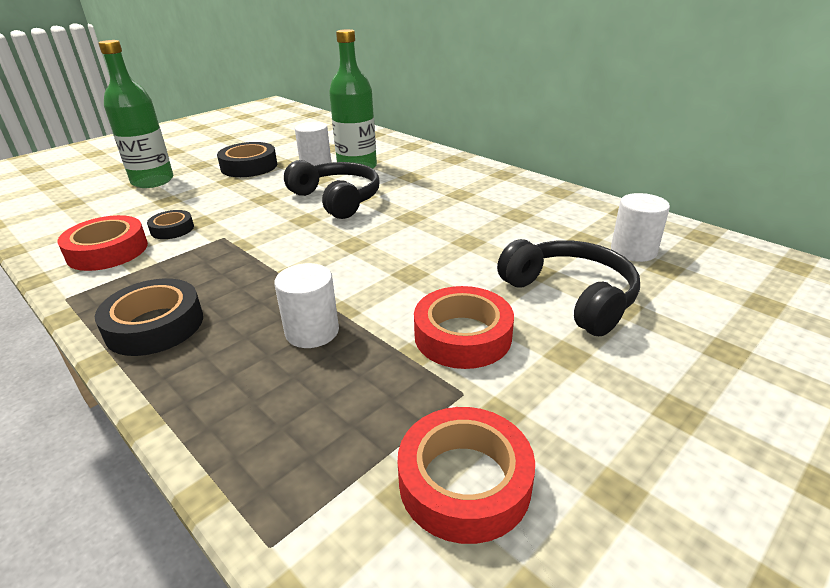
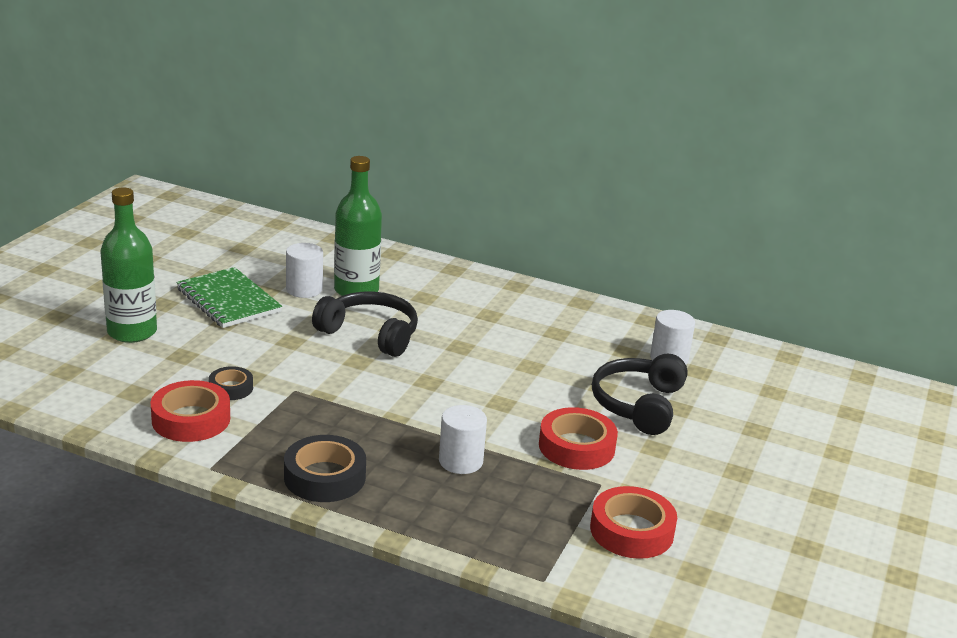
camera: 25 degrees left, 5 degrees down
black tape [217,142,278,177] -> green notebook [176,267,282,328]
black headphones [497,239,640,336] -> black headphones turned 105 degrees counterclockwise [592,354,688,435]

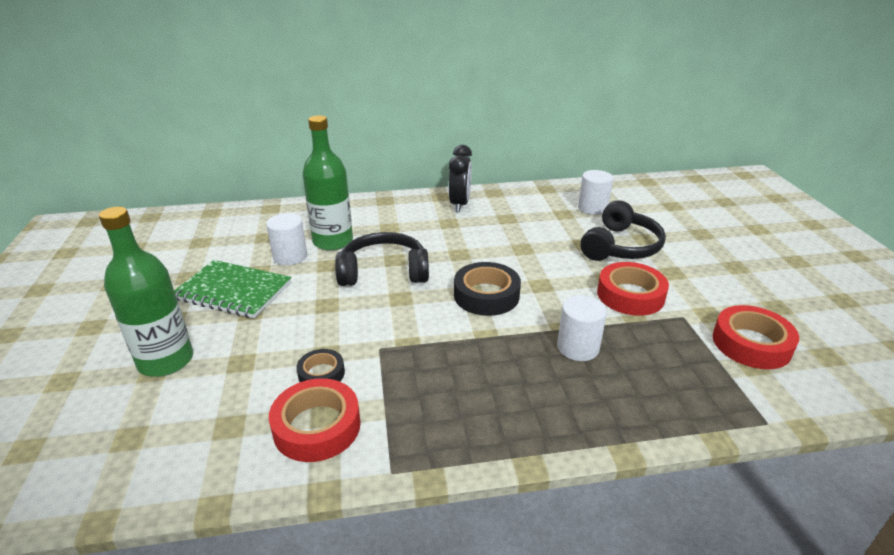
camera: 30 degrees left, 5 degrees up
black tape [284,435,366,502] -> black tape moved to [454,262,521,316]
black headphones [592,354,688,435] -> black headphones turned 135 degrees counterclockwise [580,200,666,261]
none -> black clock [449,145,472,212]

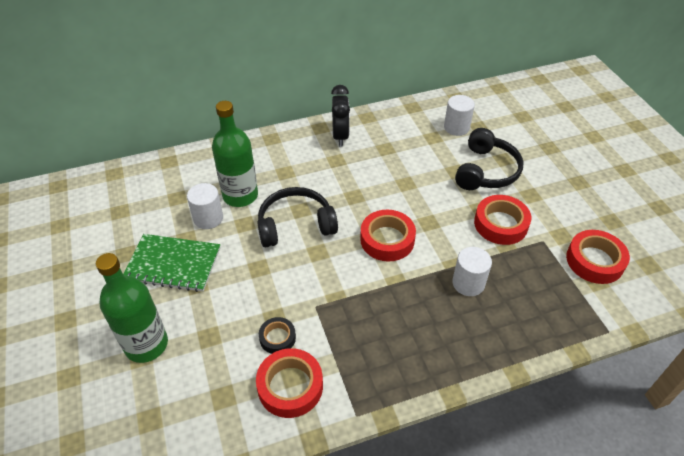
camera: 10 degrees left, 15 degrees up
black tape [454,262,521,316] -> red tape [360,210,416,261]

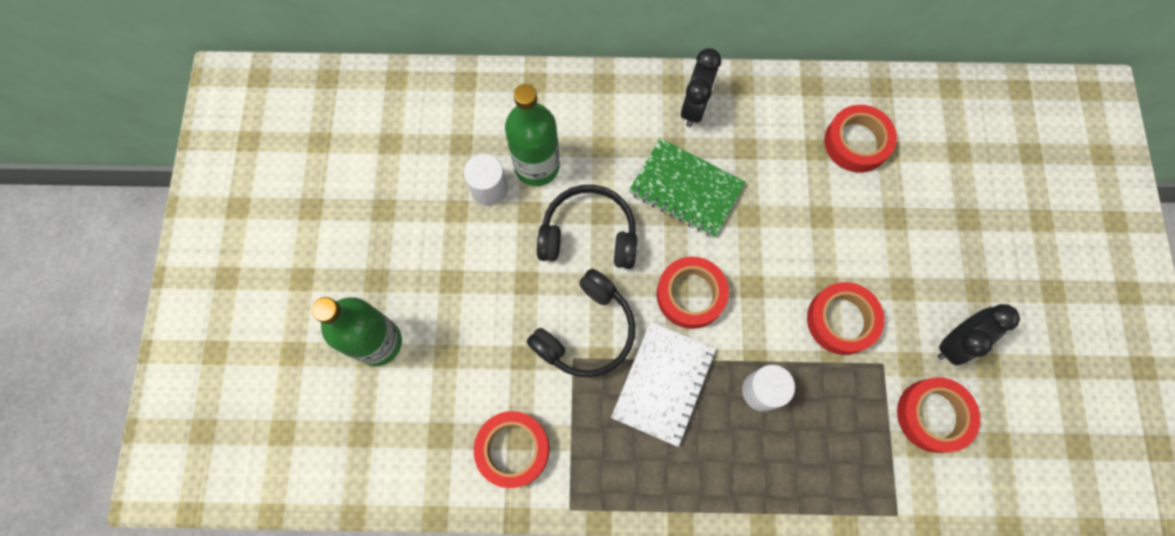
camera: 20 degrees right, 25 degrees up
green notebook [123,234,220,292] -> green notebook moved to [629,138,746,238]
black tape [259,317,296,354] -> none
white cylinder [444,95,475,136] -> red tape [824,105,897,173]
black headphones [455,128,524,190] -> black headphones moved to [527,269,635,377]
none -> white notebook [611,322,716,447]
none -> black clock [938,304,1020,365]

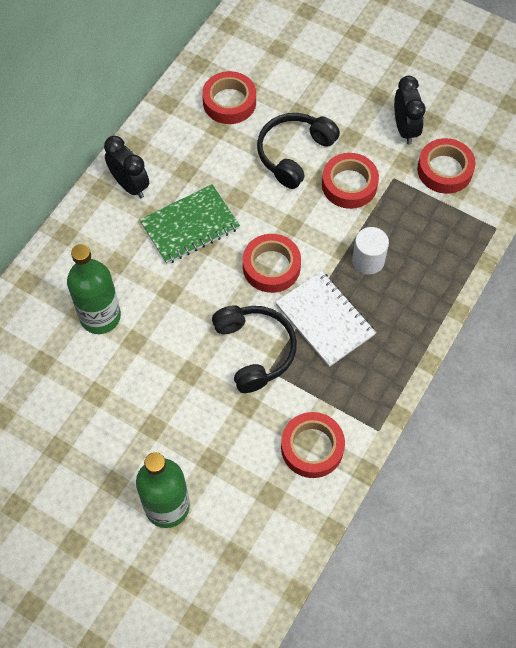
camera: 60 degrees left, 10 degrees down
white cylinder [464,154,508,206] -> none
black headphones [537,185,637,269] -> black headphones moved to [257,113,340,189]

